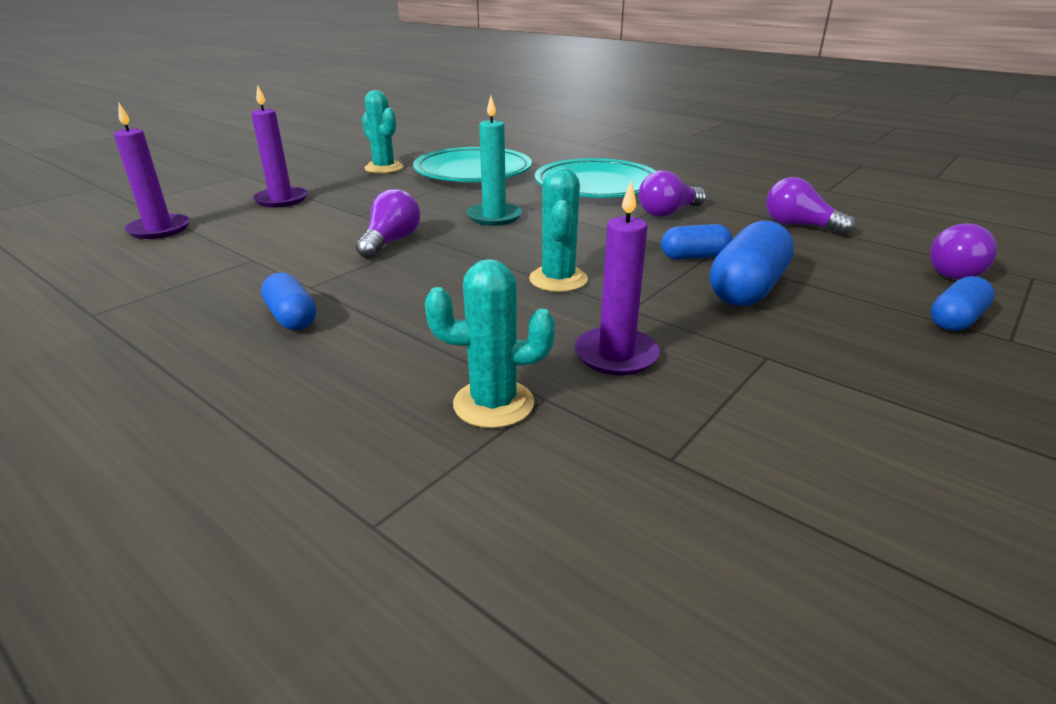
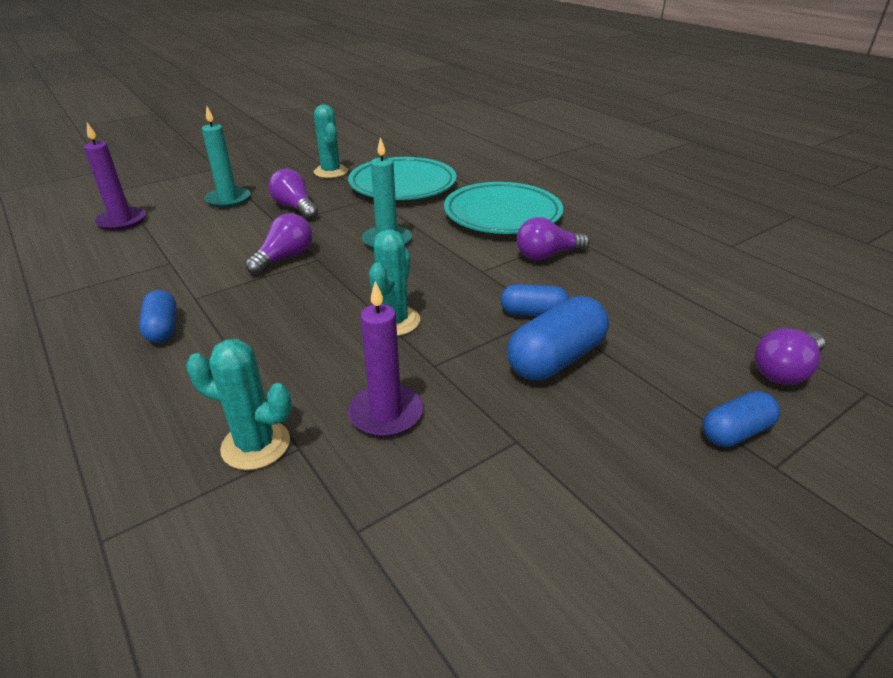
camera: 15 degrees right, 5 degrees up
purple candle [251,85,308,207] -> turquoise candle [202,106,250,208]
purple light bulb [766,177,855,235] -> purple light bulb moved to [268,169,318,219]

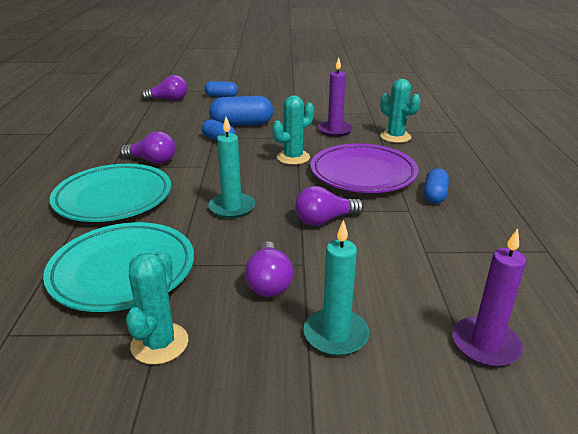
camera: 145 degrees left, 5 degrees down
none -> purple plate [310,143,419,193]

